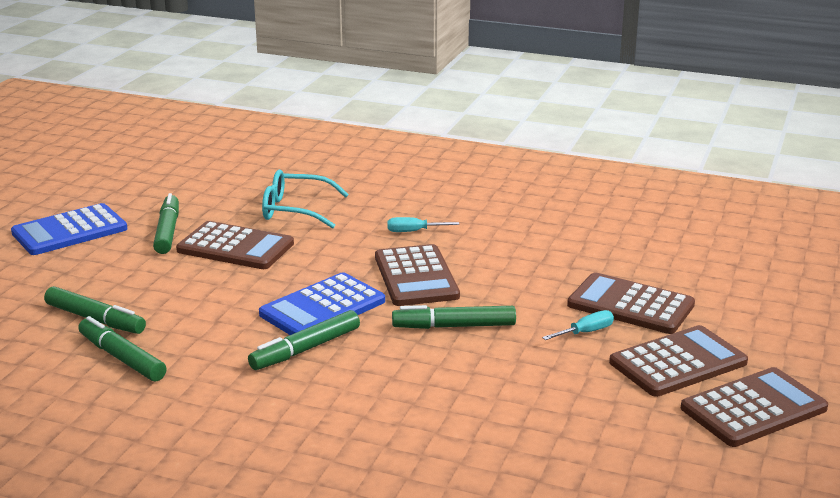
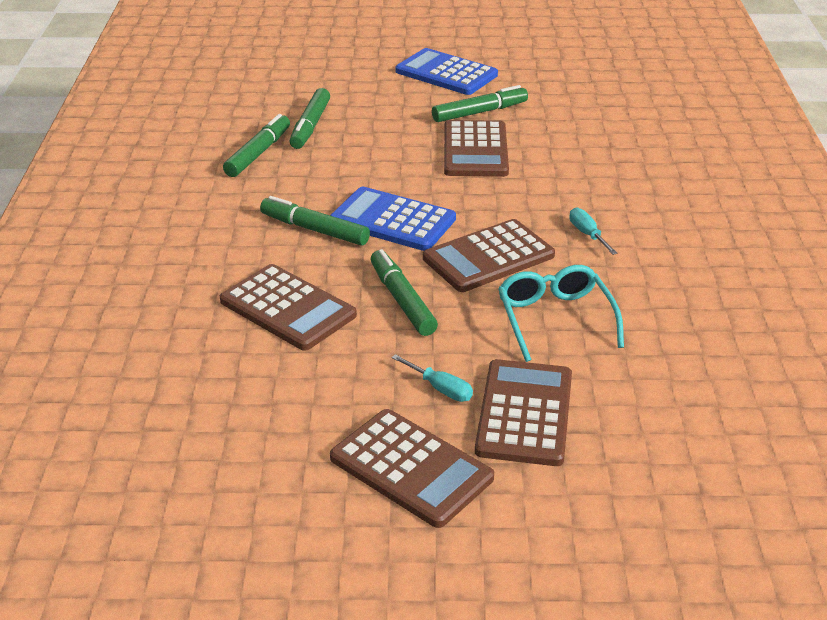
camera: 70 degrees right, 10 degrees up
turquoise glasses [262,170,349,228] -> turquoise glasses moved to [498,265,624,362]
brown calculator [681,367,828,447] -> brown calculator moved to [220,264,357,351]

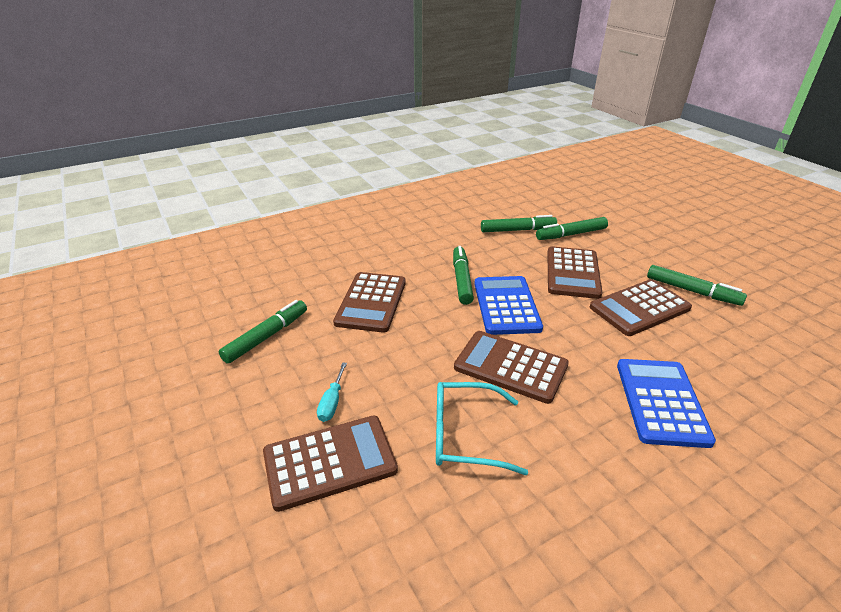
camera: 60 degrees right, 0 degrees up
brown calculator [330,409,494,528] -> brown calculator moved to [547,246,603,299]
green marker [371,249,438,336] -> green marker moved to [219,300,307,364]
blue calculator [395,48,498,95] -> blue calculator moved to [617,359,716,448]
turquoise glasses [498,265,624,362] -> turquoise glasses turned 135 degrees counterclockwise [436,382,528,475]
turquoise screwdriver [569,208,617,255] -> none

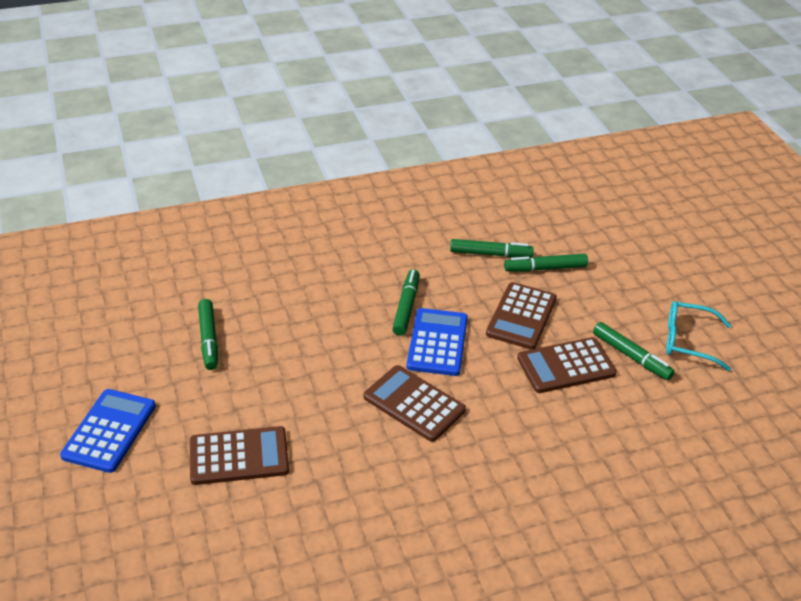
camera: 10 degrees right, 5 degrees up
green marker [219,300,307,364] -> green marker turned 120 degrees clockwise [198,299,218,370]
turquoise screwdriver [317,362,347,422] -> none
brown calculator [333,272,406,333] -> none
turquoise glasses [436,382,528,475] -> turquoise glasses moved to [666,301,731,371]
blue calculator [617,359,716,448] -> blue calculator moved to [60,389,156,473]

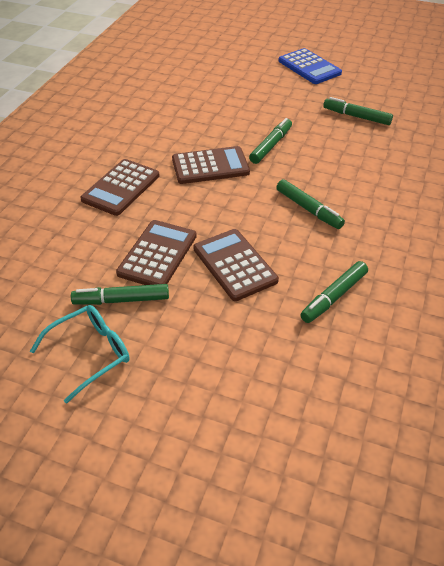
camera: 130 degrees right, 5 degrees up
brown calculator [190,426,289,485] -> brown calculator moved to [80,159,160,216]
blue calculator [406,308,468,376] -> none
green marker [504,254,588,272] -> green marker moved to [249,118,292,164]

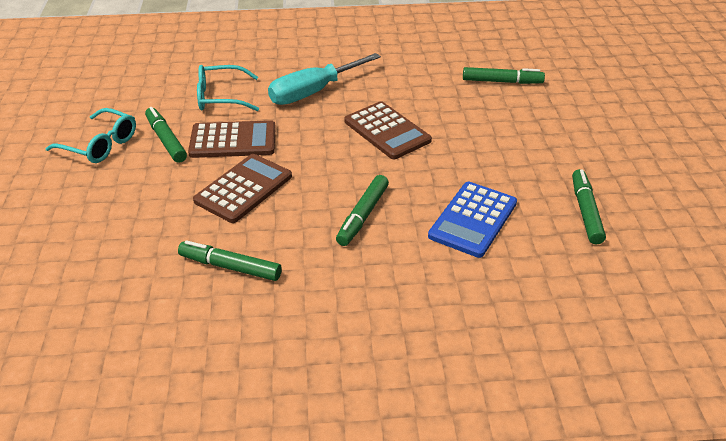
camera: 65 degrees right, 5 degrees down
brown calculator [80,159,160,216] -> turquoise screwdriver [268,53,381,105]
green marker [249,118,292,164] -> green marker moved to [463,67,545,84]
blue calculator [278,48,342,84] -> blue calculator moved to [428,182,517,258]
none -> turquoise glasses [197,65,259,111]

